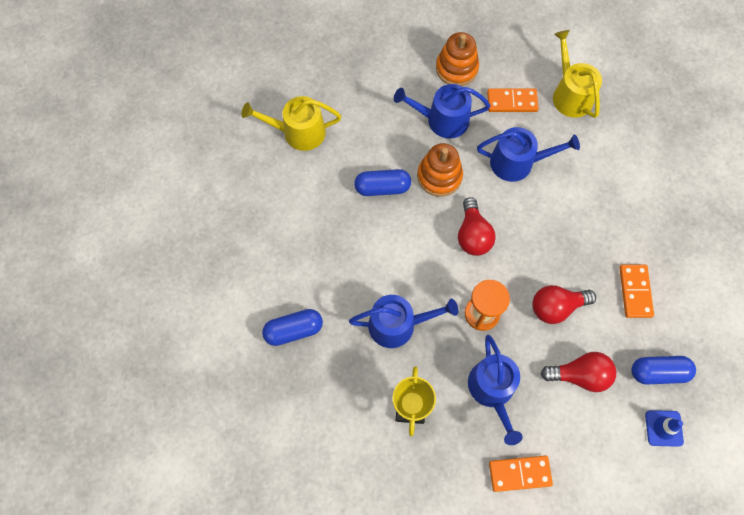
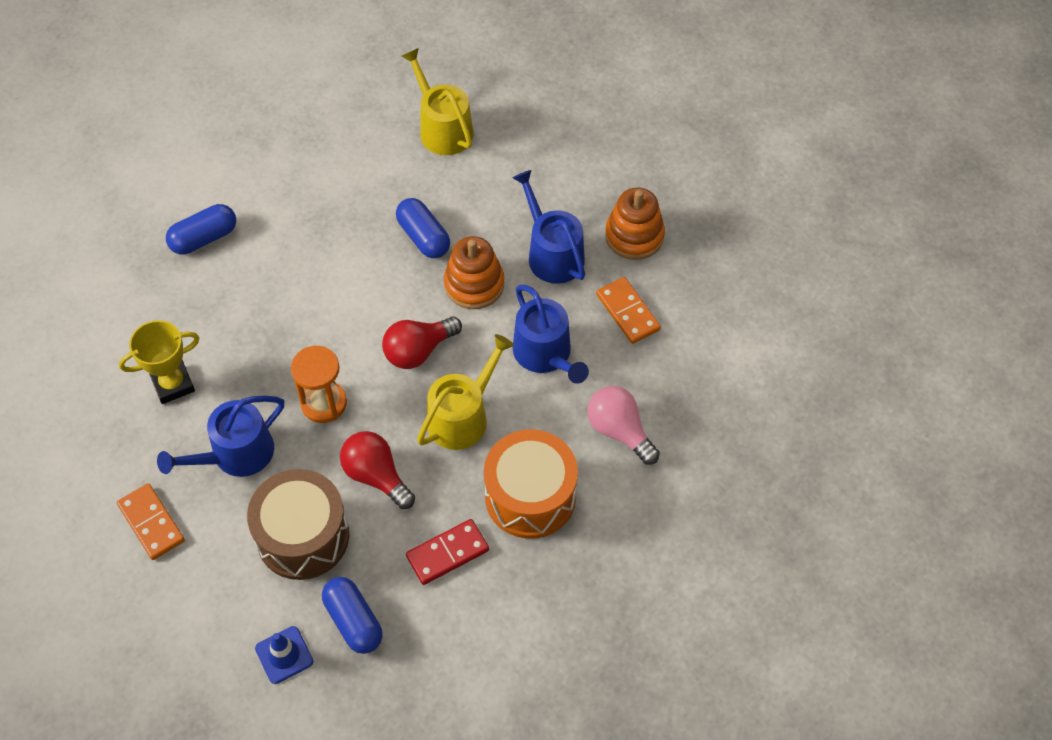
camera: 60 degrees right, 10 degrees down
blue capsule [262,309,323,346] -> blue capsule turned 75 degrees counterclockwise [166,204,236,254]
blue watering can [349,295,458,348] -> none
red light bulb [541,352,616,392] -> brown drum [247,469,349,580]
yellow watering can [553,30,602,118] -> yellow watering can moved to [417,334,514,450]
orange domino [619,265,654,318] -> red domino [406,519,489,585]
none -> orange drum [484,429,578,539]
none -> pink light bulb [587,386,660,465]

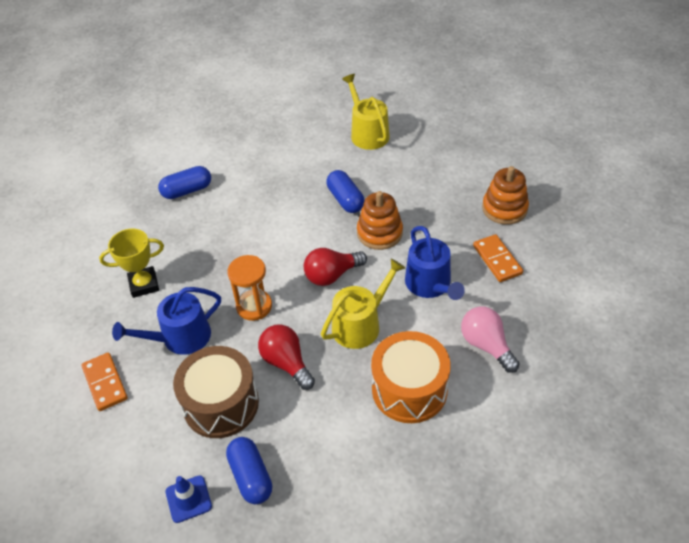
camera: 10 degrees right, 10 degrees down
red domino [406,519,489,585] -> none
blue watering can [513,170,585,284] -> none

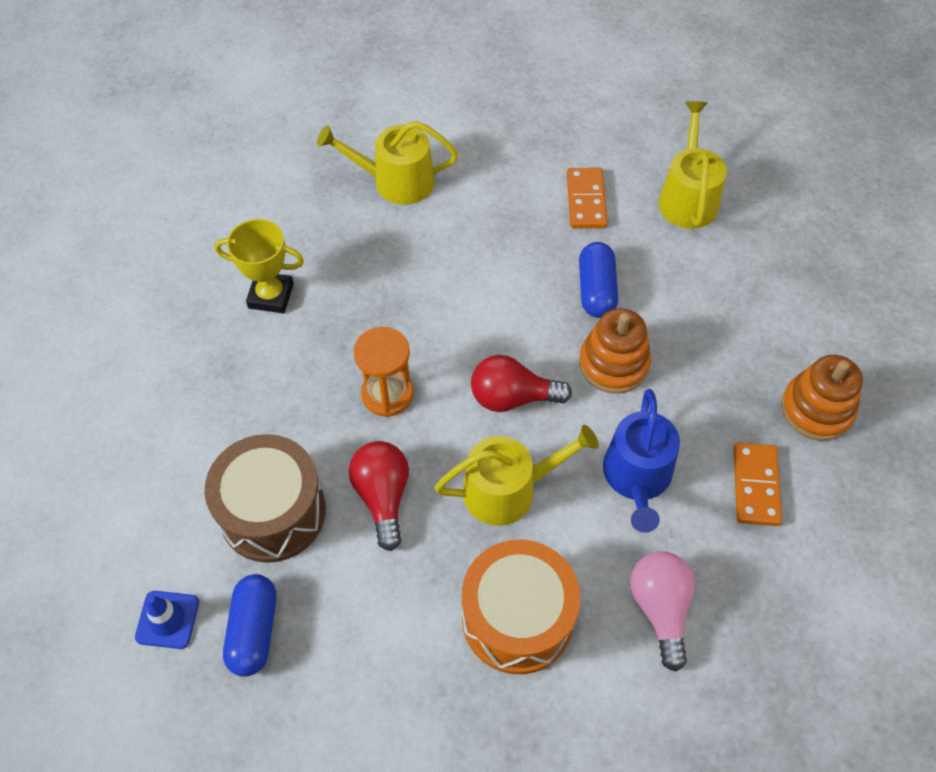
camera: 25 degrees right, 10 degrees up
orange domino [81,352,128,411] -> orange domino moved to [567,168,608,228]
blue watering can [112,287,221,355] -> none
blue capsule [158,166,211,199] -> yellow watering can [317,121,458,205]

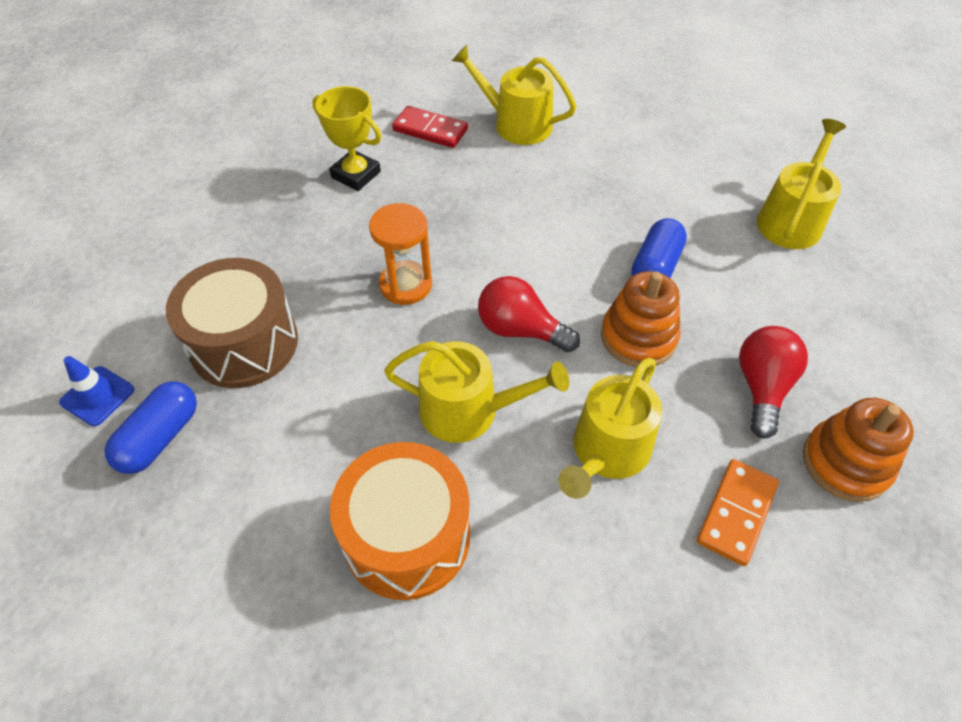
camera: 25 degrees right, 5 degrees down
red light bulb [349,441,409,551] -> red light bulb moved to [739,326,808,439]
orange domino [567,168,608,228] -> none
blue watering can [603,389,680,533] -> yellow watering can [558,358,662,499]
pink light bulb [630,551,695,671] -> none
none -> red domino [392,106,468,148]

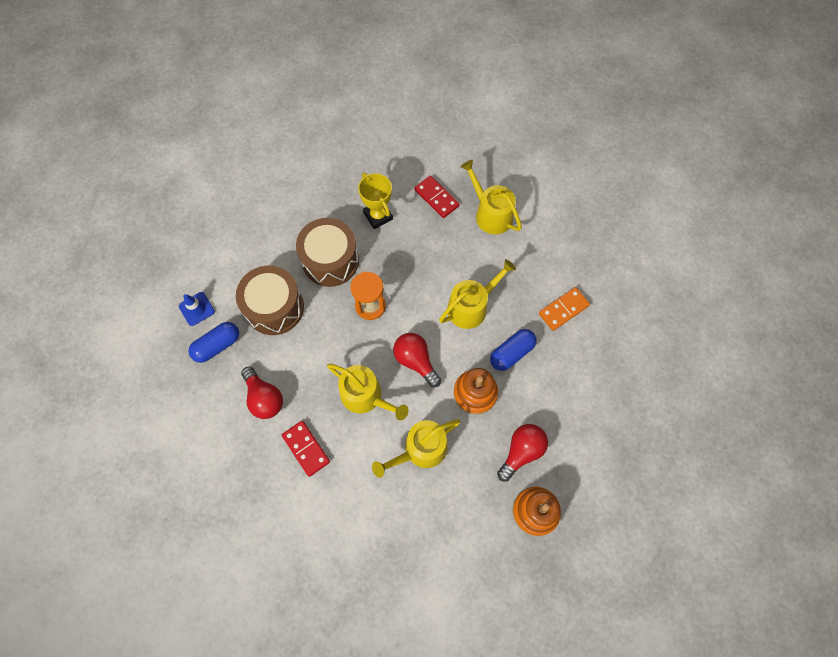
camera: 25 degrees right, 15 degrees up
orange drum [330,442,470,600] -> red domino [282,421,330,477]
orange domino [697,459,779,566] -> orange domino moved to [539,287,590,331]
yellow watering can [757,119,846,249] -> yellow watering can moved to [439,259,516,329]
none -> red light bulb [241,367,283,419]
none -> brown drum [296,218,359,287]

